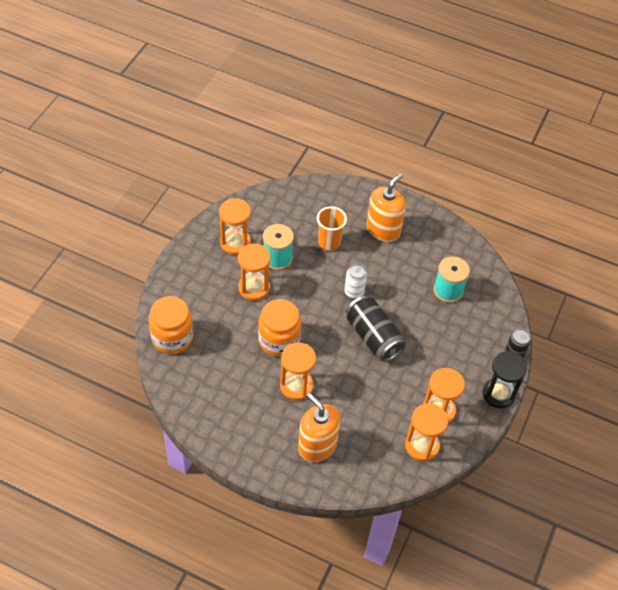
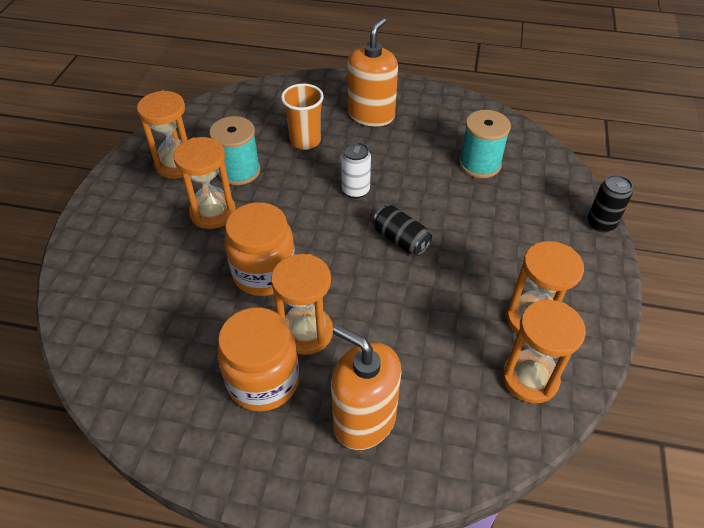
camera: 10 degrees left, 5 degrees down
orange jar [149,296,193,354] -> orange jar moved to [217,307,300,412]
black can [346,296,406,362] -> black can [373,205,432,256], size x0.60
black hourglass [482,351,527,408] -> none

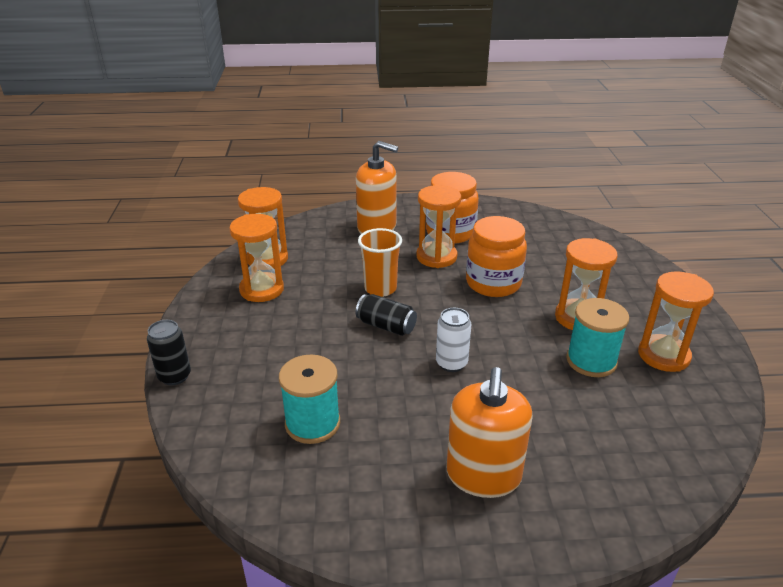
camera: 165 degrees right, 15 degrees down
orange cup [281,84,324,150] -> orange cup moved to [358,228,402,297]

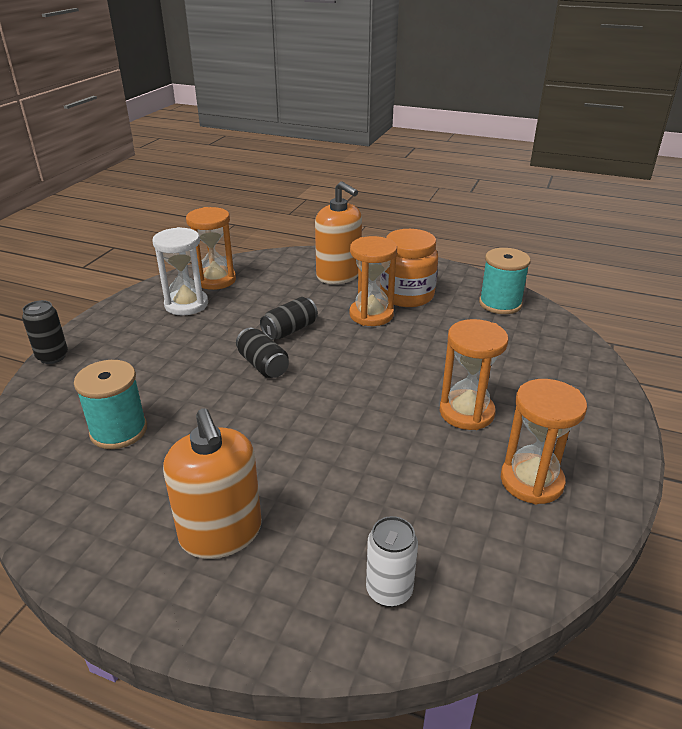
camera: 25 degrees right, 0 degrees up
orange hourglass [229,214,284,302] -> white hourglass [153,227,208,315]
orange cup [358,228,402,297] -> black can [260,297,318,340]
white can [436,308,471,372] -> white can moved to [366,516,418,607]
orange soap dispenser [447,367,533,498] -> orange soap dispenser turned 60 degrees counterclockwise [163,409,262,559]
orange jar [466,216,527,297] -> none
turquoise spool [566,298,629,377] -> turquoise spool moved to [479,248,531,314]

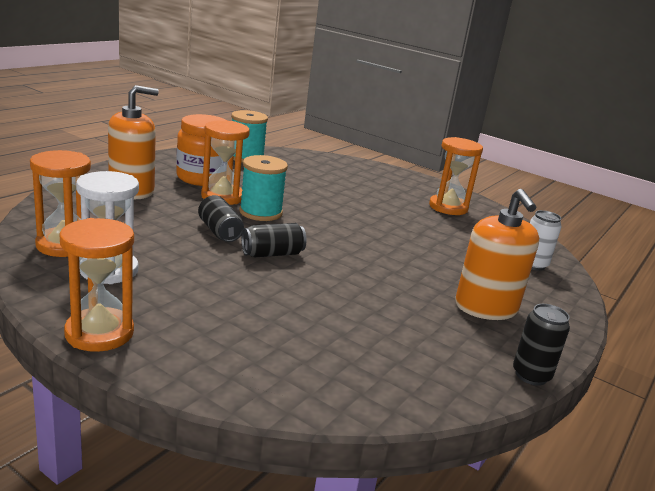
camera: 80 degrees left, 10 degrees down
black can [22,300,68,364] -> black can moved to [513,304,570,386]
turquoise spool [74,360,147,449] -> turquoise spool moved to [239,155,288,221]
orange soap dispenser [163,409,262,559] -> orange soap dispenser turned 90 degrees clockwise [455,189,539,320]
orange hourglass [440,319,508,430] -> orange hourglass moved to [59,218,134,352]

